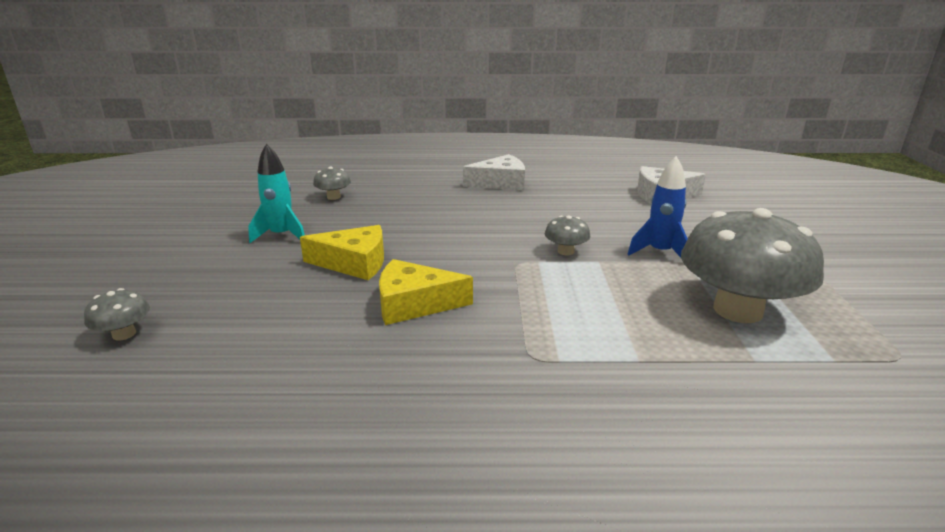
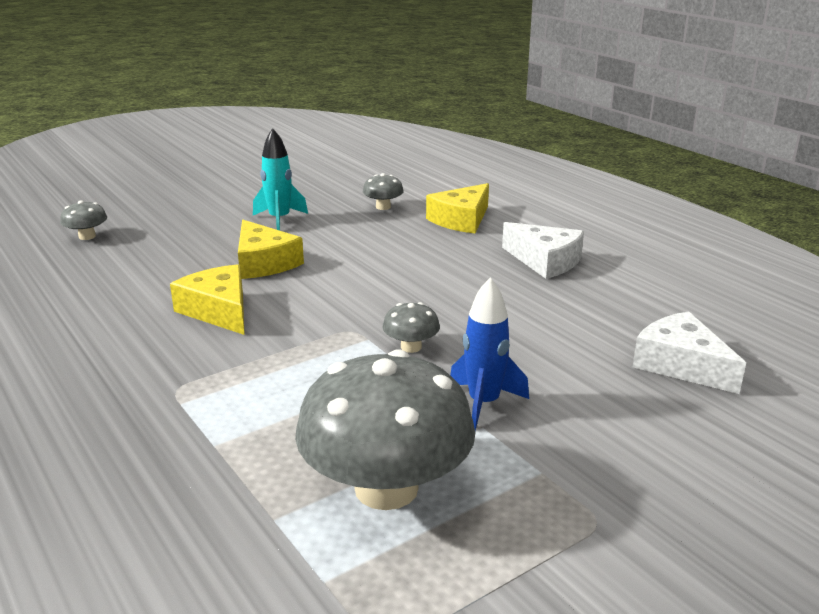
camera: 55 degrees right, 0 degrees up
none -> yellow cheese [426,183,489,233]

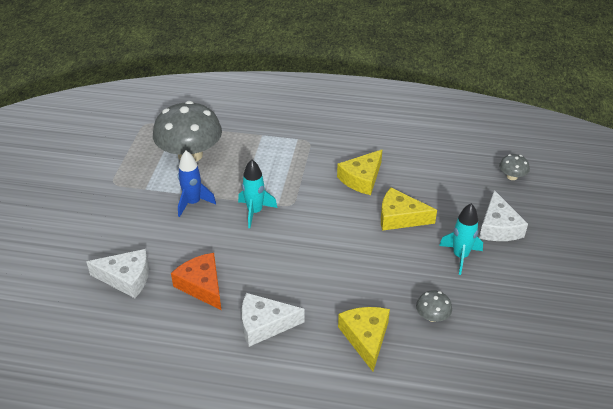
camera: 135 degrees right, 15 degrees up
yellow cheese [170,264,245,335] -> yellow cheese turned 120 degrees clockwise [337,149,383,195]
grey mushroom [382,302,440,353] -> turquoise rocket [238,159,278,228]
none -> orange cheese [171,253,221,310]
none -> white cheese [479,190,528,241]

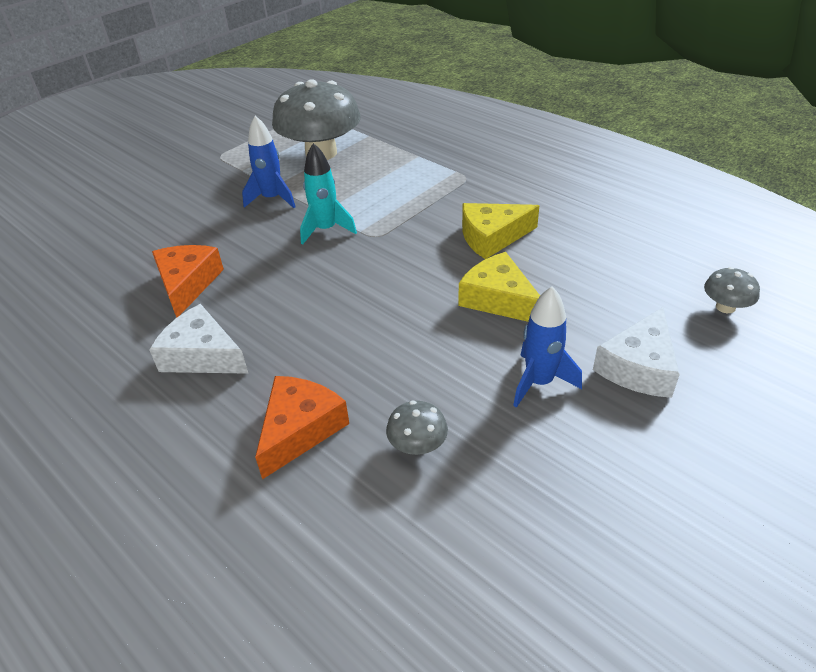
camera: 35 degrees right, 0 degrees up
white cheese [86,249,149,298] -> none
yellow cheese [338,307,390,371] -> orange cheese [255,376,349,480]
turquoise rocket [439,203,483,275] -> blue rocket [513,286,582,408]

